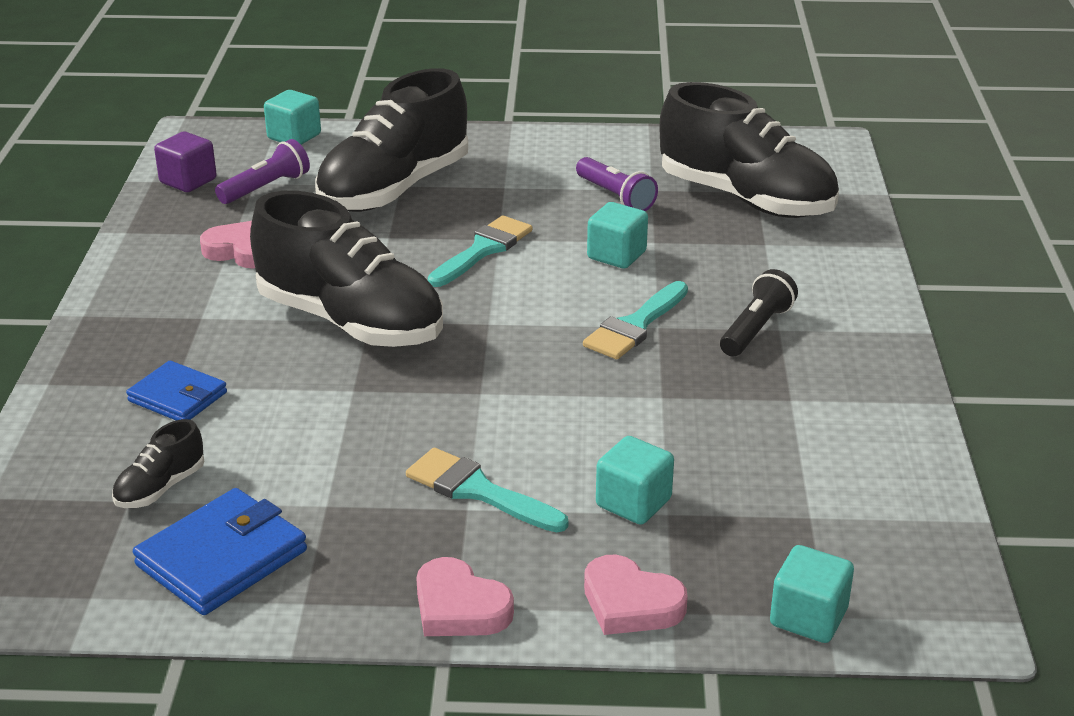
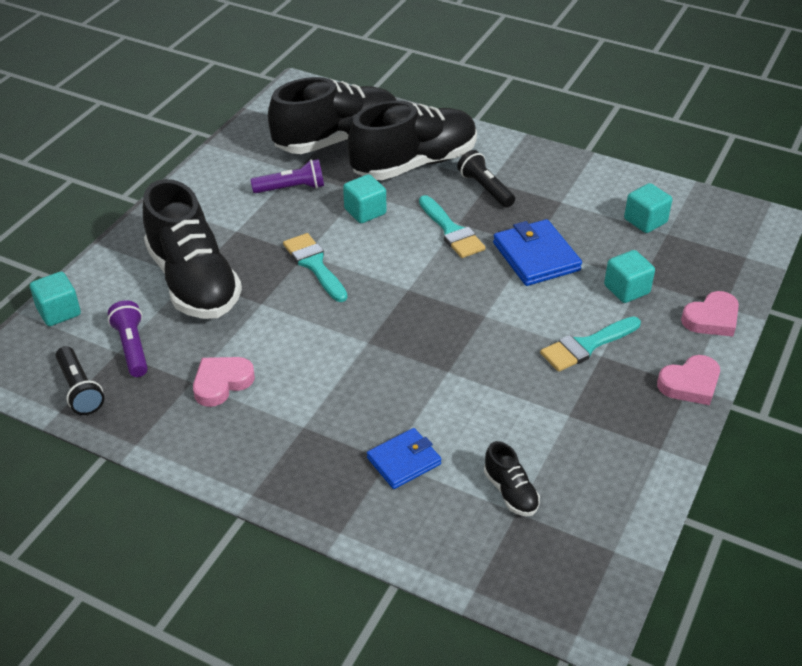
camera: 65 degrees left, 10 degrees up
blue wallet [133,488,307,615] -> blue wallet moved to [493,219,582,286]
purple cube [154,132,217,192] -> black flashlight [55,346,104,415]
black shoe [250,191,443,347] -> black shoe moved to [348,101,477,180]
turquoise cube [770,545,854,643] -> turquoise cube moved to [624,183,672,233]

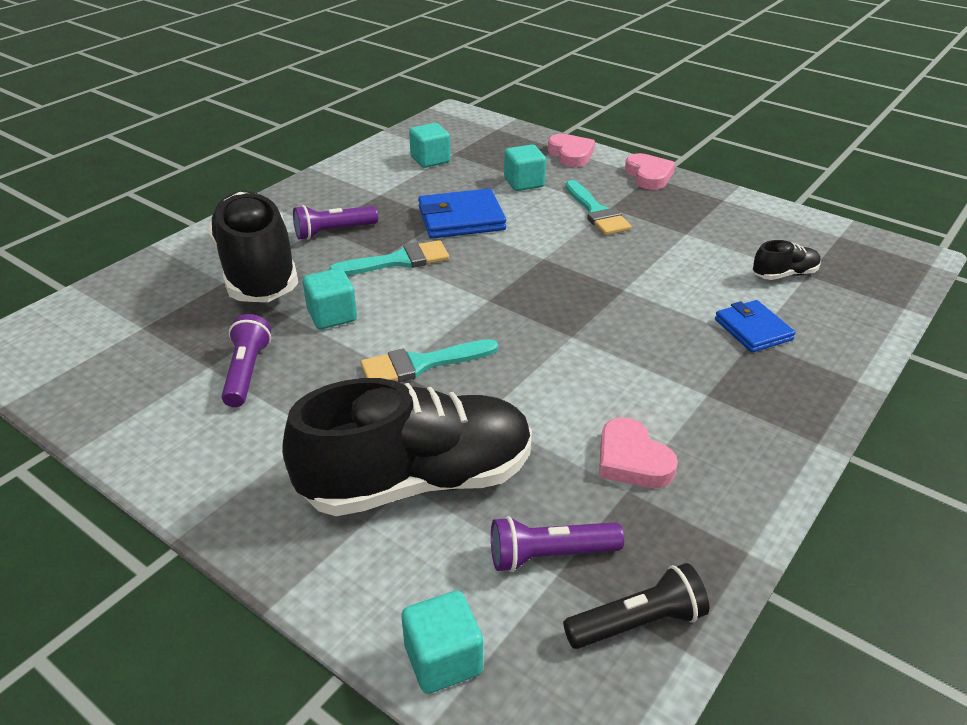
camera: 80 degrees left, 5 degrees down
black shoe [268,77,397,154] -> none
black flashlight [457,150,515,208] -> purple flashlight [293,205,378,240]

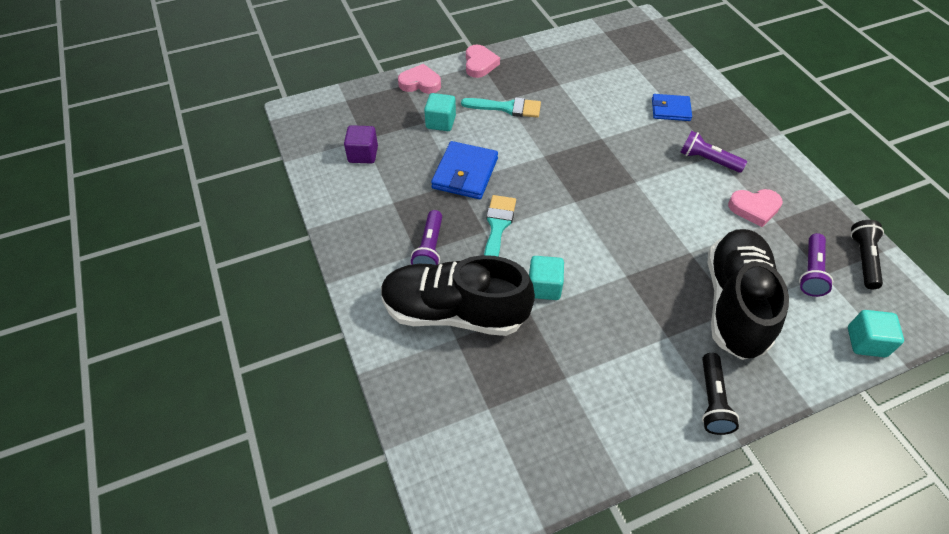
camera: 60 degrees left, 15 degrees up
purple flashlight [221,314,271,407] -> purple flashlight moved to [680,131,747,173]
turquoise brush [361,339,498,382] -> none
turquoise cube [409,123,450,168] -> purple cube [344,125,378,164]
pink heart [625,153,675,190] -> pink heart turned 75 degrees clockwise [466,45,500,78]
black shoe [753,240,821,280] -> none
none -> black flashlight [702,353,739,435]

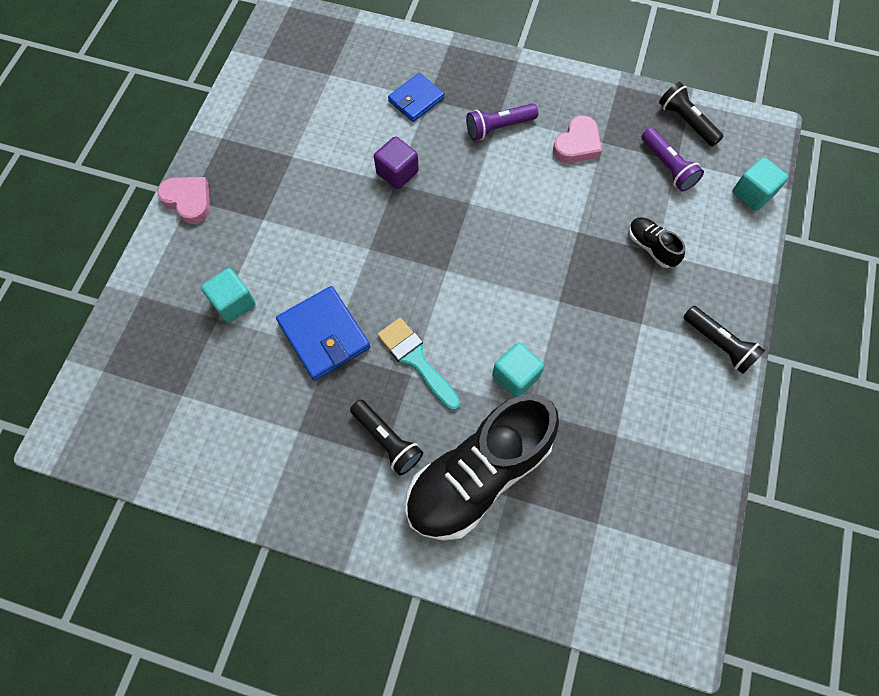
camera: 50 degrees left, 15 degrees up
purple cube [344,125,378,164] -> purple cube moved to [374,136,419,189]
pink heart [398,64,441,94] -> none
purple flashlight [411,210,442,265] -> black flashlight [350,400,423,475]
turquoise brush [461,97,541,118] -> none
black shoe [707,229,789,360] -> black shoe [629,217,685,268], size x0.42

